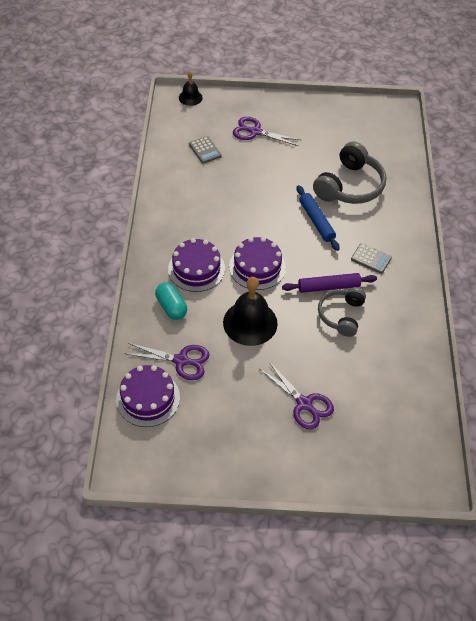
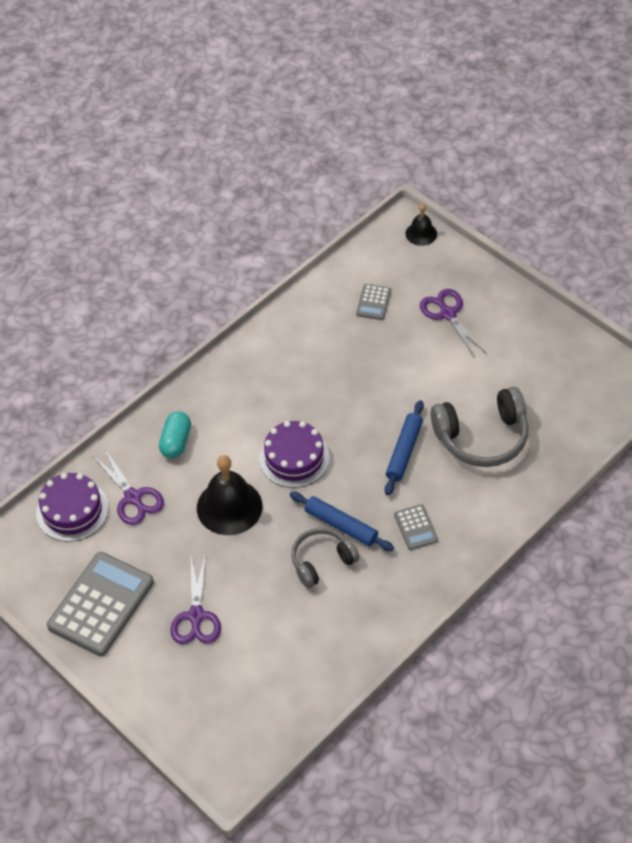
camera: 45 degrees right, 0 degrees up
purple cake [168,238,225,292] -> none
purple rolling pin [282,273,377,293] -> blue rolling pin [290,492,394,551]
none -> grey calculator [47,552,154,656]

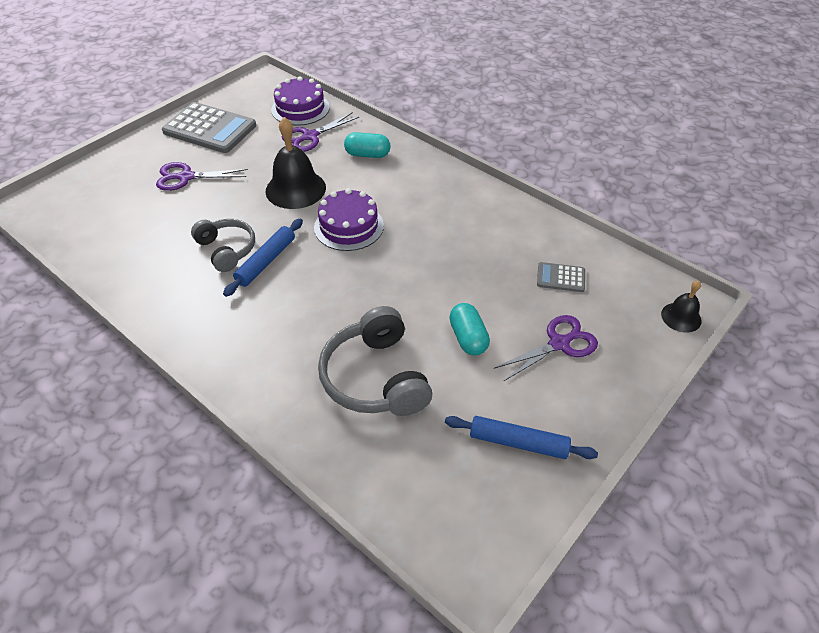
camera: 85 degrees right, 5 degrees down
blue rolling pin [385,400,424,495] -> blue rolling pin moved to [445,416,598,459]
grey calculator [394,504,438,550] -> none
none -> turquoise capsule [449,303,490,356]

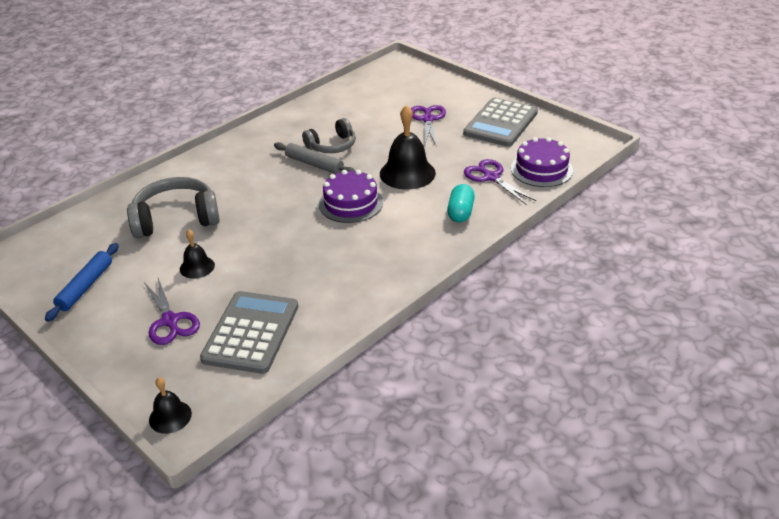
camera: 95 degrees right, 10 degrees down
blue rolling pin [223,218,303,297] -> grey rolling pin [274,142,355,174]
turquoise capsule [449,303,490,356] -> black bell [180,229,215,279]
grey calculator [537,262,585,292] -> grey calculator [200,291,298,374], size x2.10

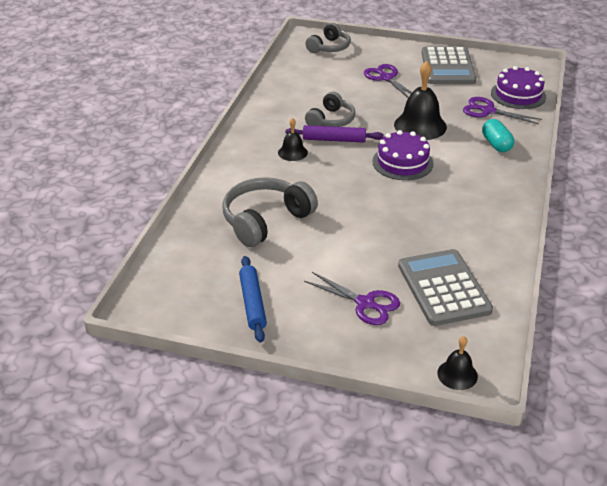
camera: 30 degrees left, 0 degrees up
black bell [180,229,215,279] -> black bell moved to [278,117,308,161]
grey rolling pin [274,142,355,174] -> purple rolling pin [286,125,384,143]
none -> grey headphones [305,23,351,53]

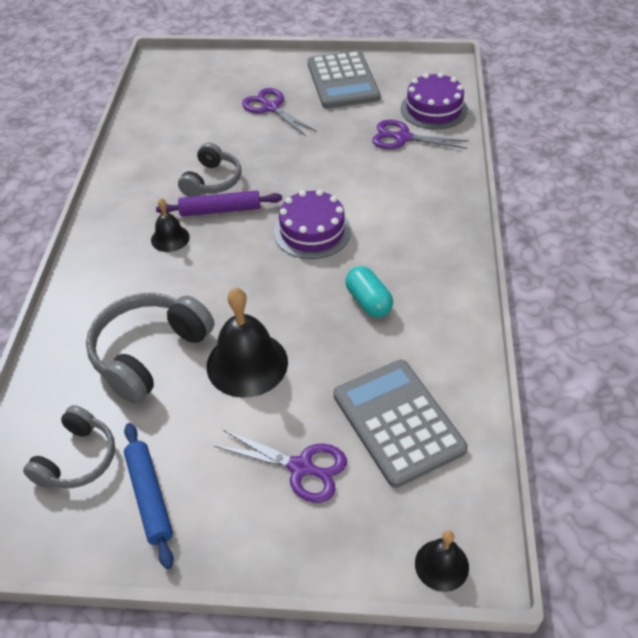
camera: 10 degrees left, 10 degrees up
grey headphones [305,23,351,53] -> grey headphones moved to [23,405,115,488]
black bell [394,61,447,140] -> black bell moved to [207,288,288,398]
turquoise capsule [482,119,514,152] -> turquoise capsule moved to [345,266,393,318]

